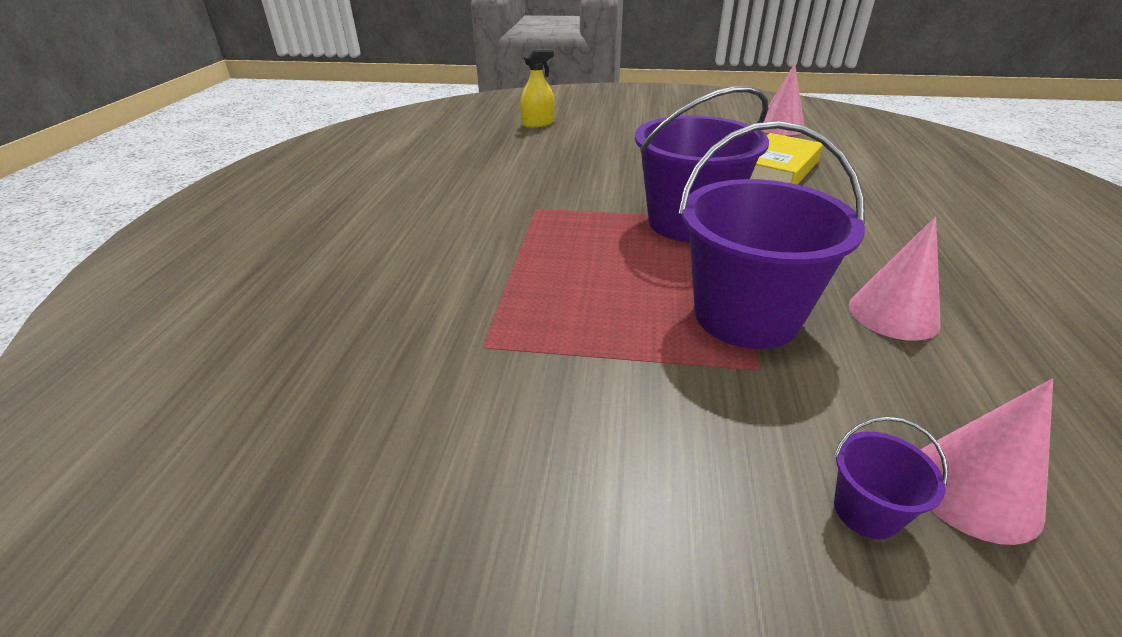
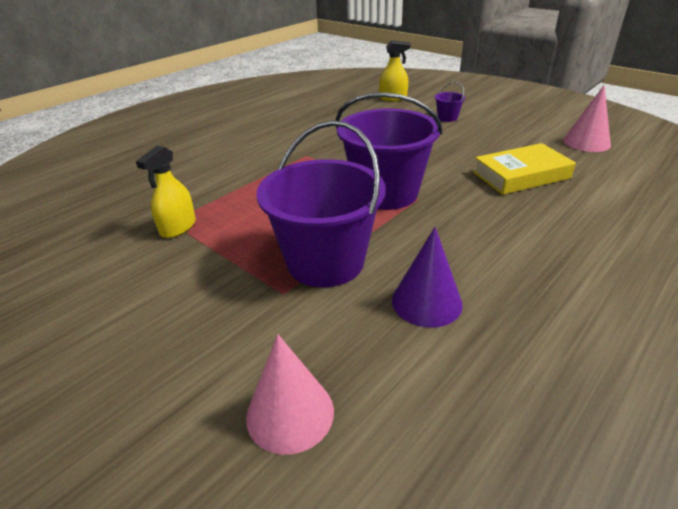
camera: 35 degrees right, 0 degrees up
purple bucket [834,417,948,539] -> purple bucket moved to [435,81,465,122]
pink cone [849,217,941,341] -> purple cone [392,227,463,328]
none -> yellow spray bottle [136,146,196,238]

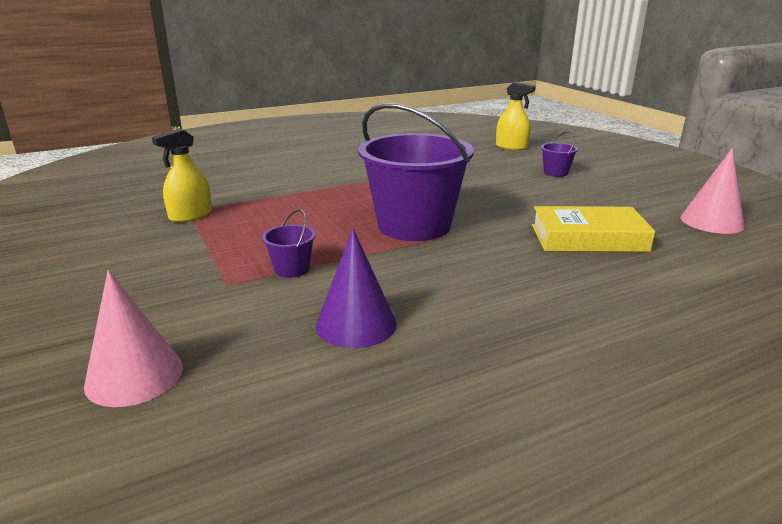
camera: 20 degrees right, 10 degrees down
purple bucket [257,120,386,287] -> purple bucket [262,209,316,278], size x0.41

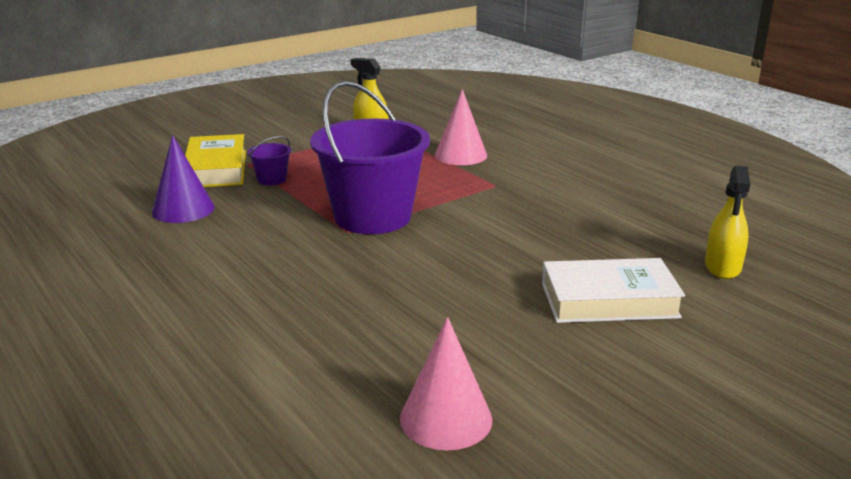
camera: 80 degrees right, 0 degrees up
pink cone [84,270,183,407] -> pink cone moved to [435,89,487,165]
yellow book [532,206,655,252] -> yellow book moved to [185,134,246,187]
purple bucket [541,131,578,177] -> white book [542,258,685,323]

